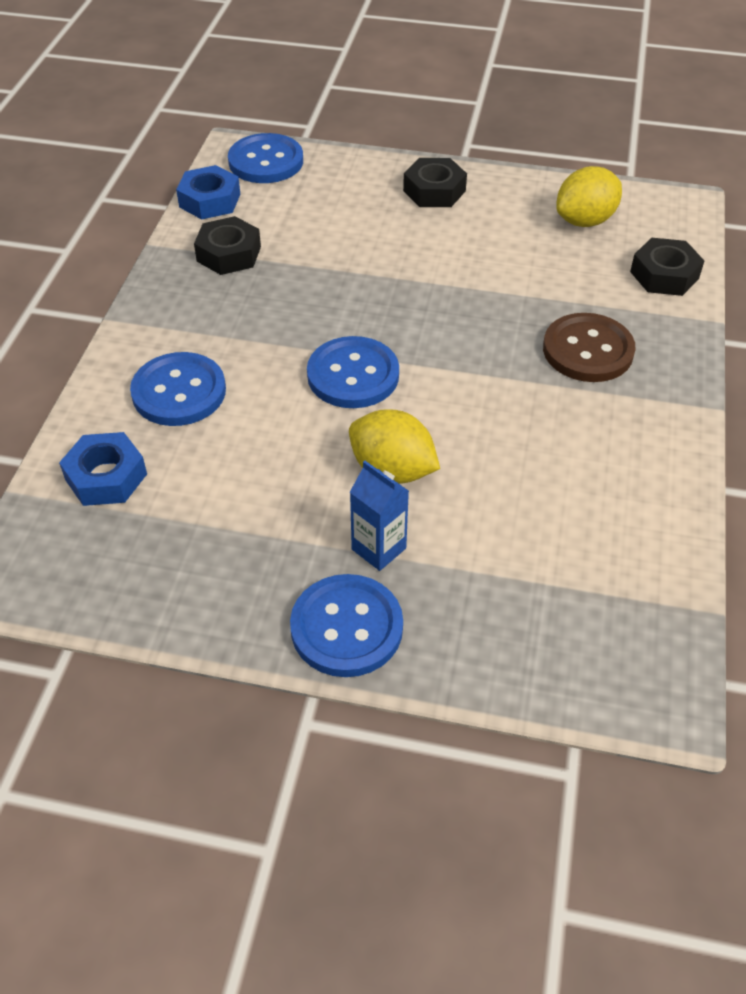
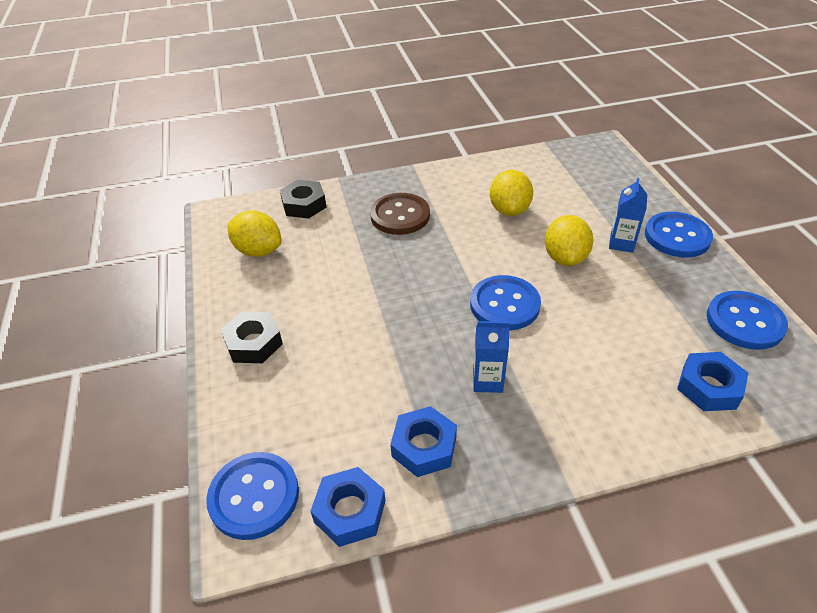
camera: 115 degrees left, 5 degrees down
blue button [130,352,226,426] -> blue button moved to [707,291,788,350]
black nut [194,216,261,275] -> blue nut [390,406,457,477]
none -> blue carton [473,321,510,393]
none -> yellow lemon [490,170,533,216]

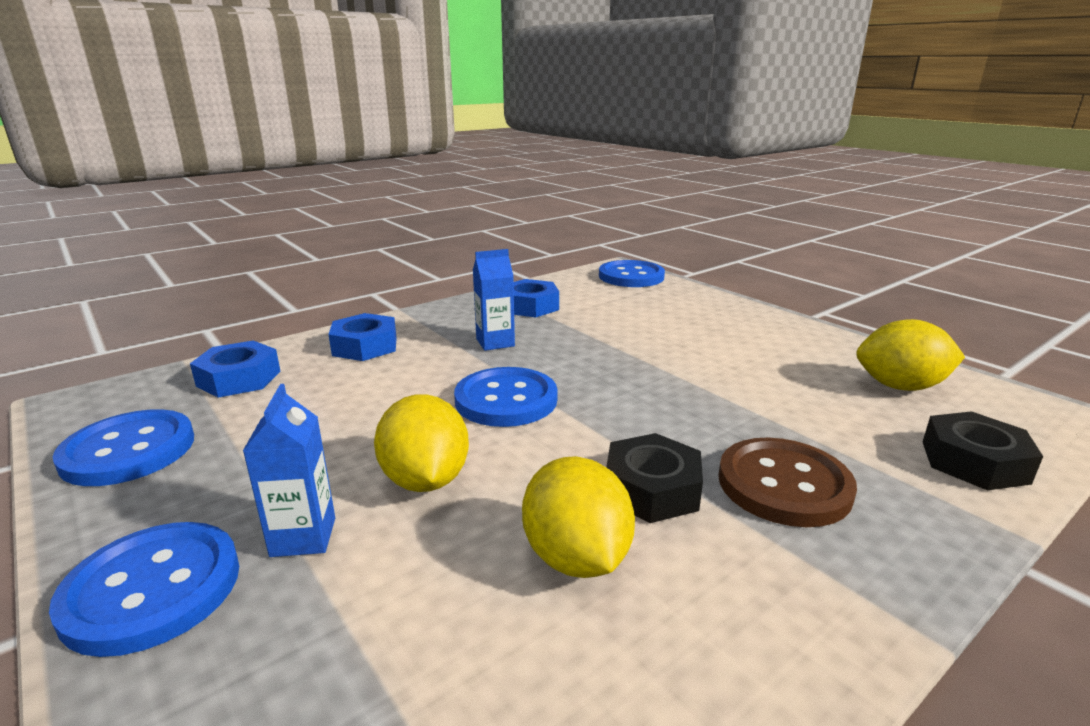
camera: 155 degrees right, 20 degrees down
black nut [221,311,283,363] -> black nut moved to [606,433,703,523]
blue nut [311,467,386,547] -> blue nut moved to [328,313,397,361]

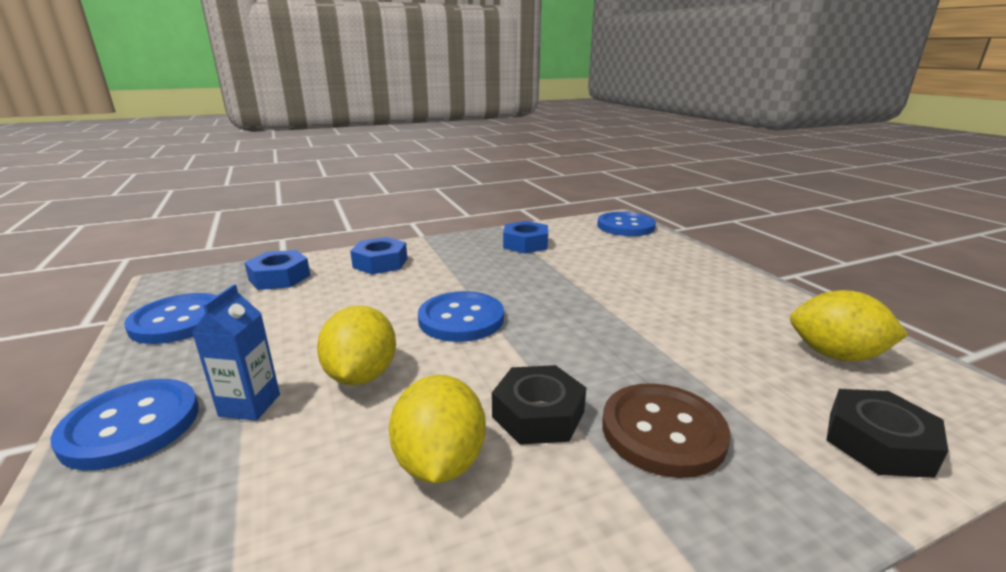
camera: 15 degrees right, 0 degrees up
blue carton [473,249,515,351] -> none

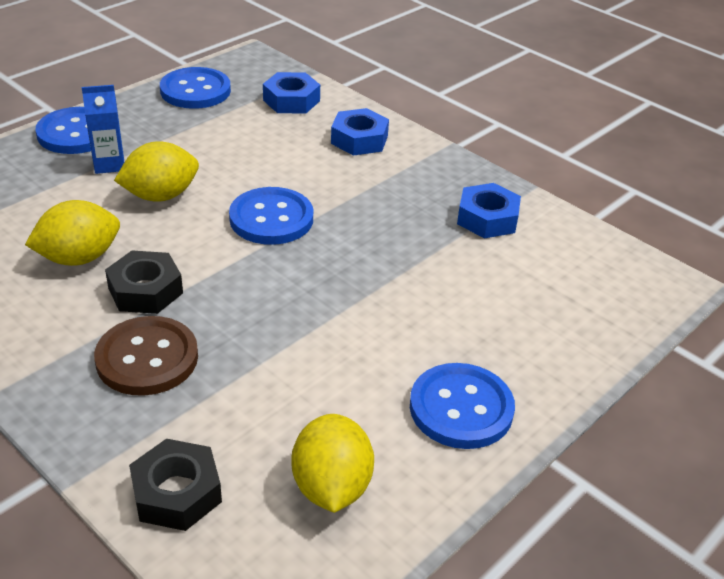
camera: 65 degrees right, 15 degrees up
blue button [597,212,656,236] -> blue button moved to [410,363,515,449]

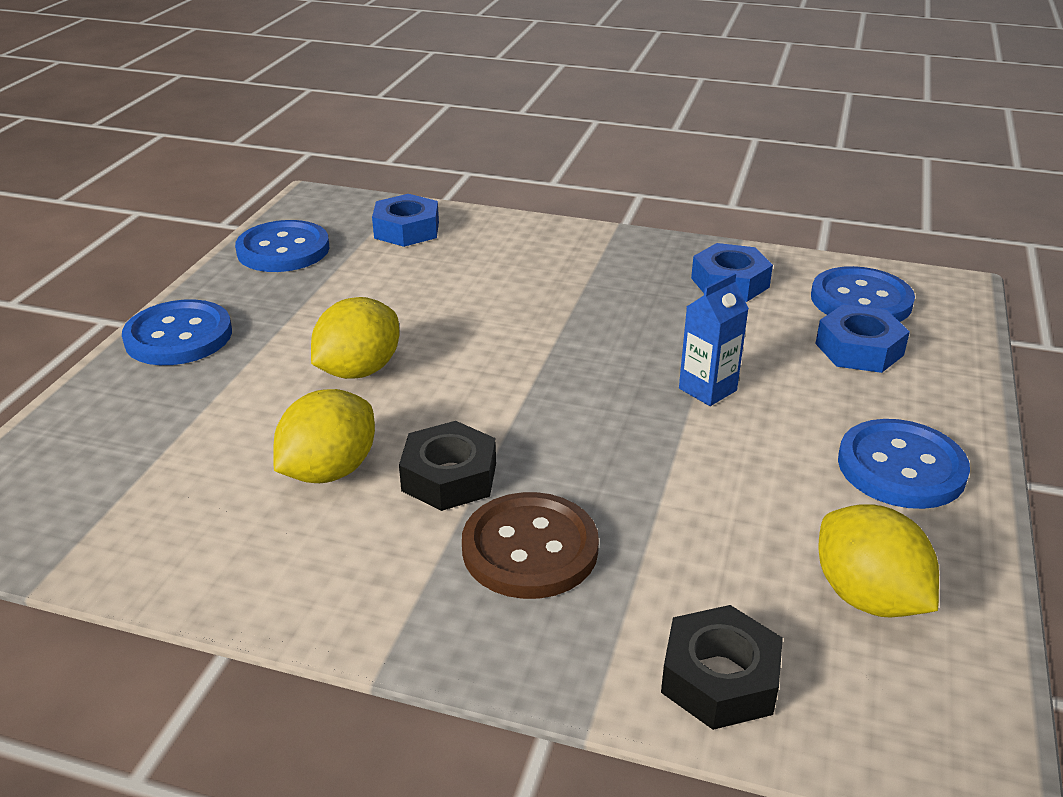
camera: 25 degrees left, 5 degrees down
blue carton [82,85,124,174] -> blue carton moved to [679,273,749,406]
blue button [229,187,313,245] -> blue button moved to [811,266,915,322]
blue nut [331,108,389,156] -> blue nut moved to [815,304,910,373]

